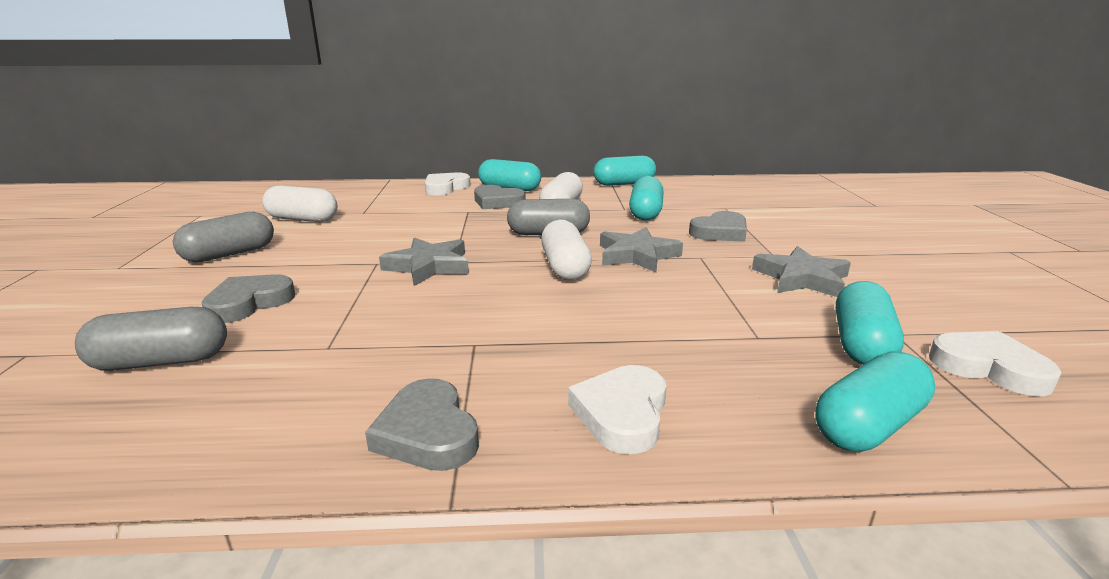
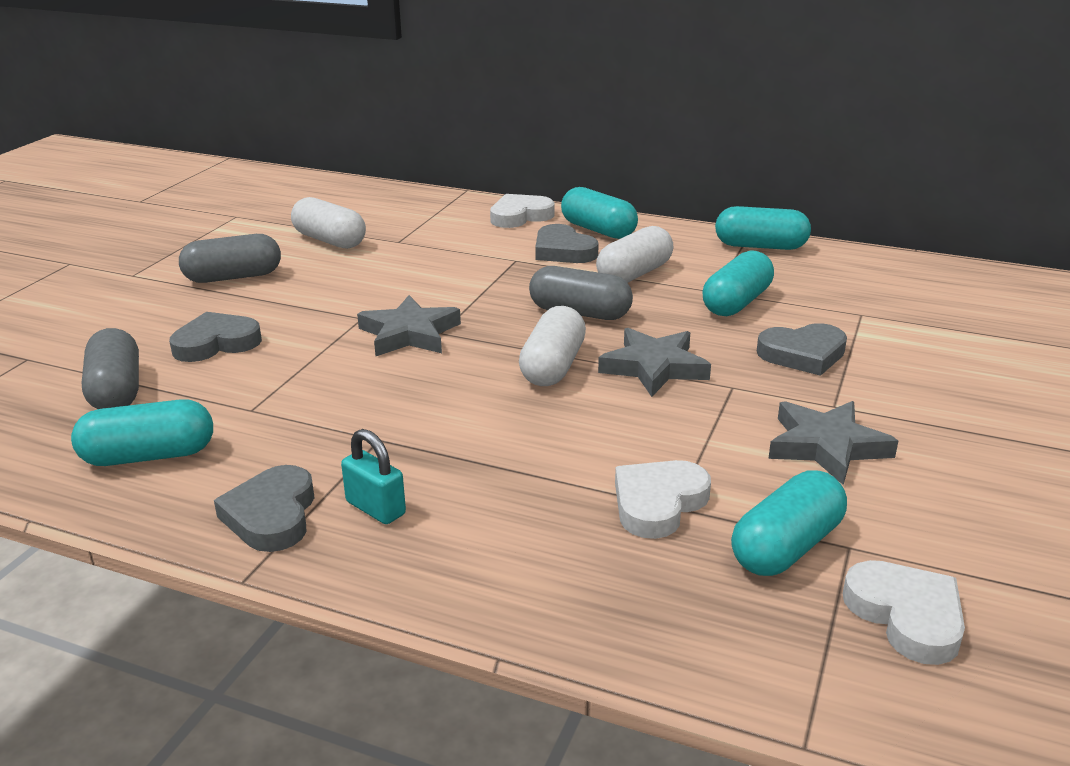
camera: 25 degrees right, 5 degrees up
grey capsule [75,307,227,371] -> grey capsule turned 60 degrees clockwise [82,328,139,409]
white heart [568,365,667,454] -> white heart moved to [615,460,711,539]
turquoise capsule [815,351,935,452] -> turquoise capsule moved to [71,399,213,466]
none -> turquoise padlock [341,429,406,524]

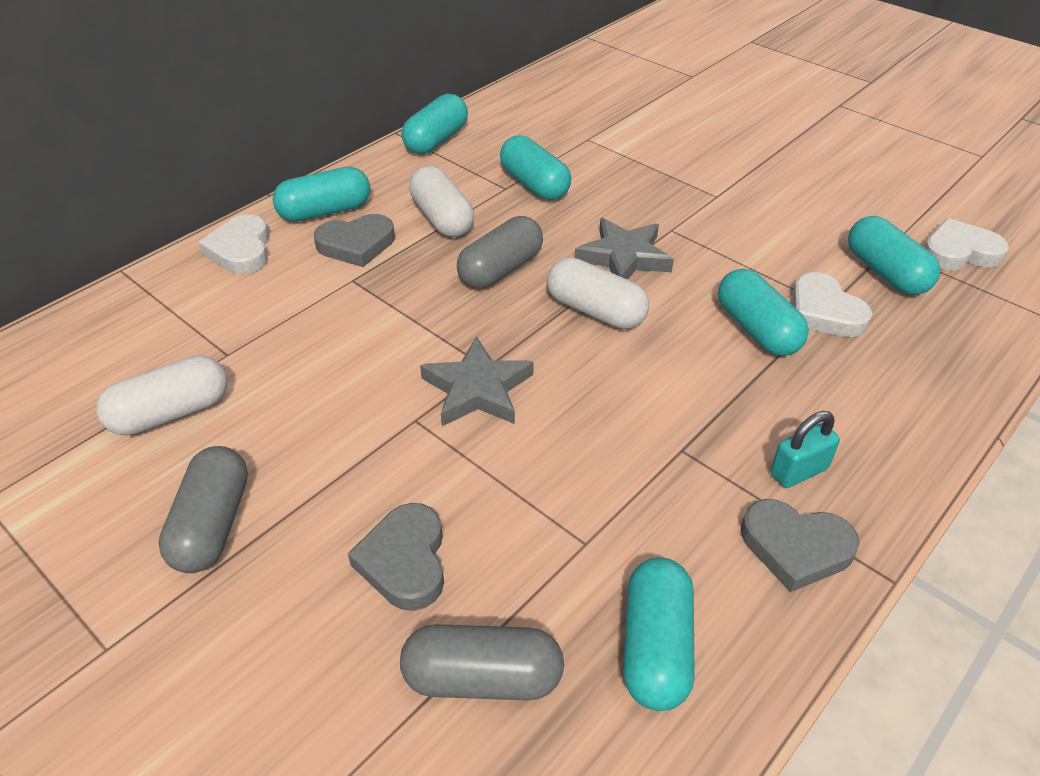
camera: 70 degrees left, 15 degrees up
grey heart [757,323,847,376] -> none
grey star [768,401,898,485] -> none
none -> turquoise capsule [718,269,809,356]

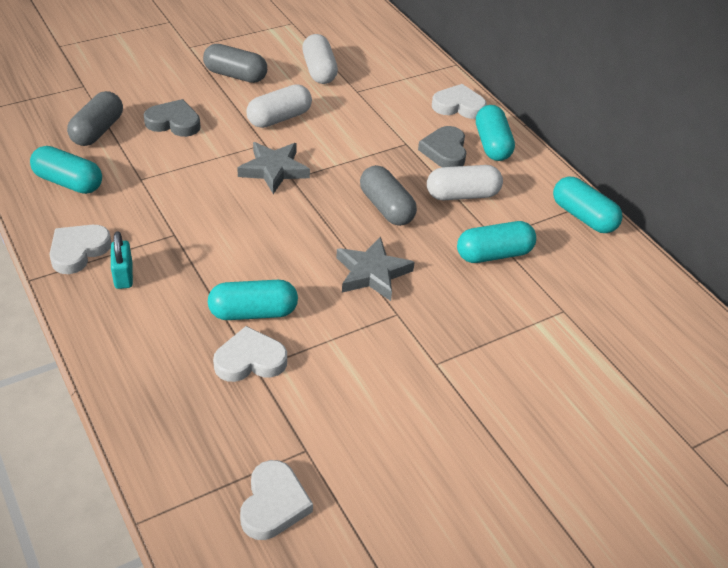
camera: 105 degrees right, 0 degrees up
white capsule [547,257,649,329] -> white capsule moved to [246,84,312,128]
grey heart [741,499,860,592] -> white heart [49,225,112,274]
turquoise capsule [848,216,940,295] -> none

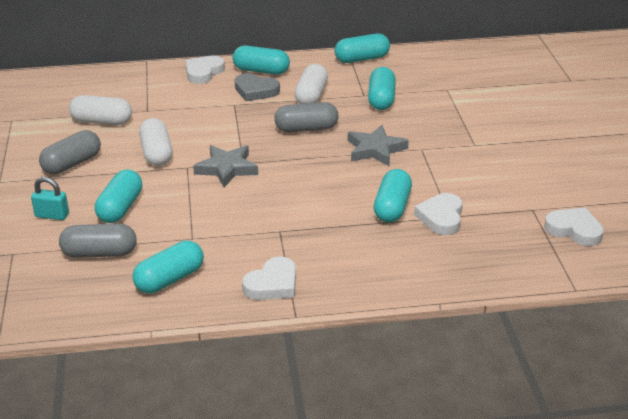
camera: 65 degrees left, 10 degrees down
white heart [49,225,112,274] -> white heart turned 105 degrees counterclockwise [242,256,296,300]
grey capsule [67,91,123,146] -> grey capsule turned 45 degrees counterclockwise [59,224,137,258]
turquoise padlock [111,231,133,289] -> turquoise padlock moved to [31,177,69,220]
grey heart [144,99,201,137] -> turquoise capsule [95,170,142,223]

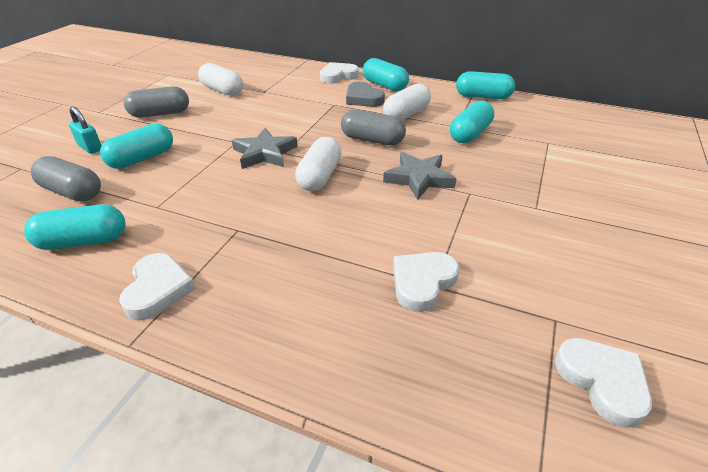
camera: 30 degrees right, 5 degrees up
white capsule [139,118,173,166] -> white capsule moved to [295,137,342,191]
white heart [242,256,296,300] -> white heart turned 75 degrees counterclockwise [119,253,196,320]
turquoise capsule [374,169,412,223] -> none

